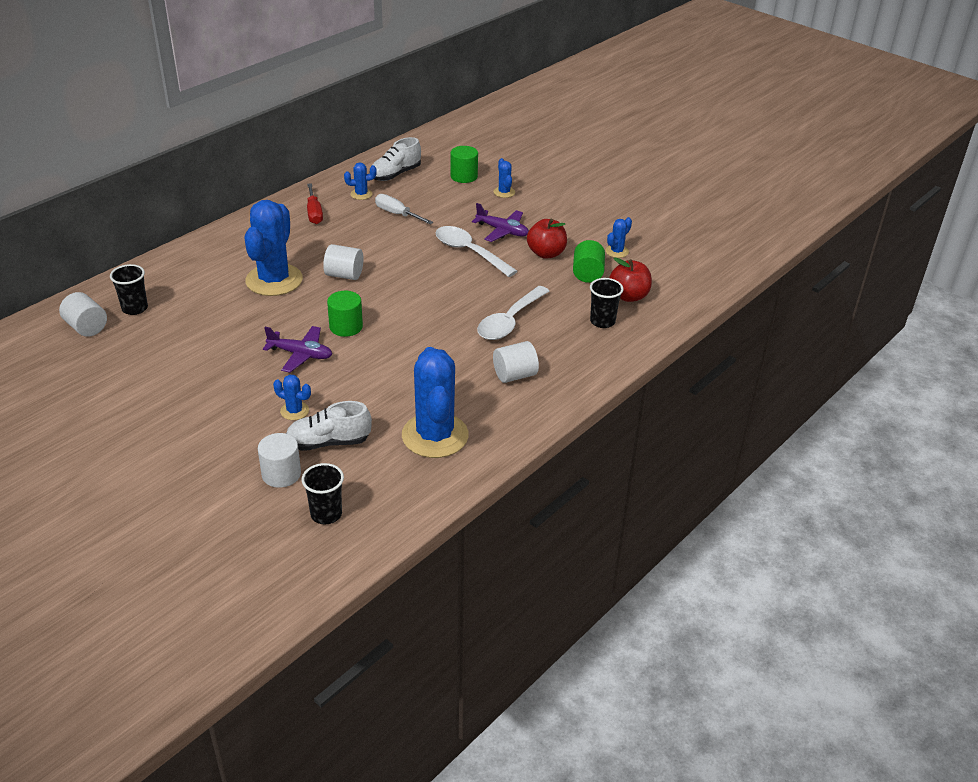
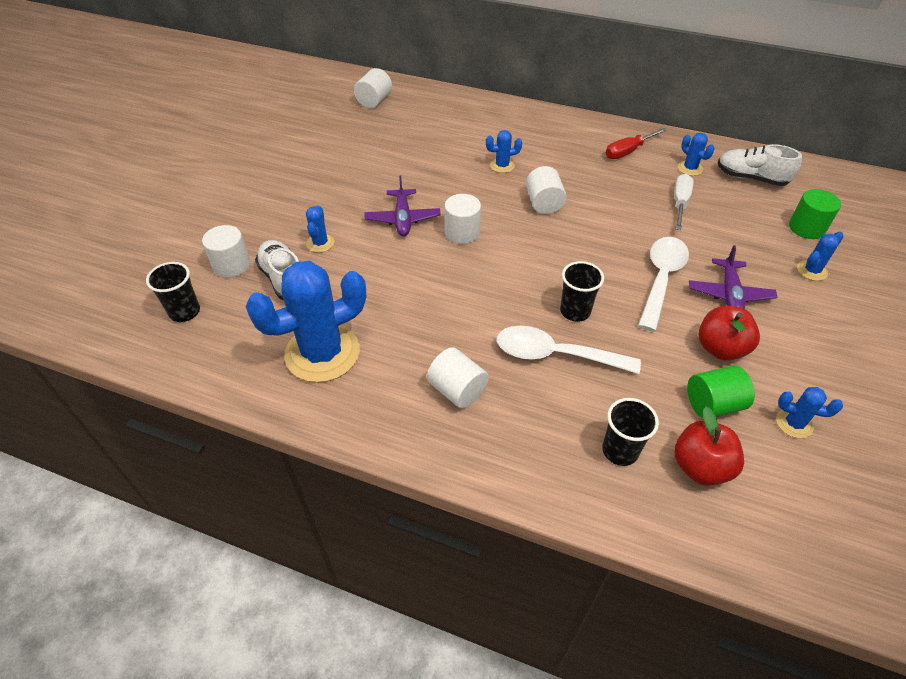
camera: 70 degrees right, 10 degrees up
black cup [110,264,148,315] -> black cup moved to [560,261,604,322]
blue cactus [244,200,303,296] -> blue cactus [486,130,522,173], size x0.44
green cylinder [327,291,363,337] -> white cylinder [444,194,481,244]

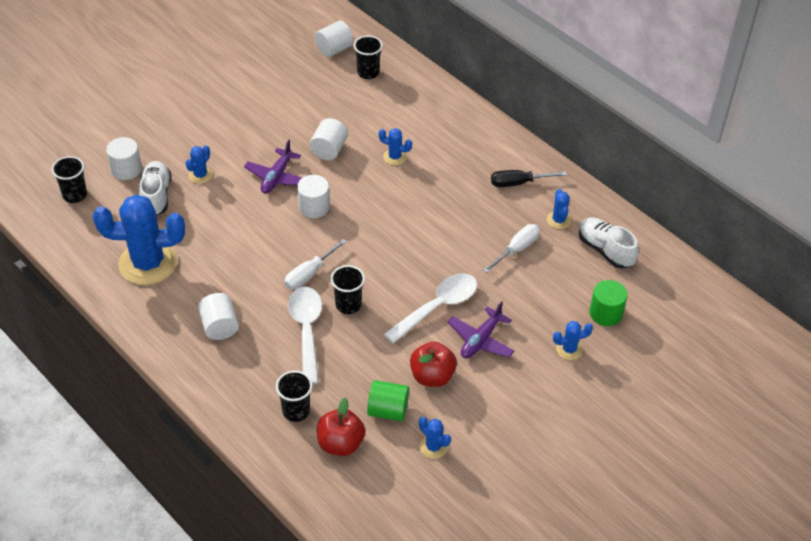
camera: 25 degrees right, 0 degrees up
white spoon [497,326,641,374] -> white spoon turned 45 degrees clockwise [288,287,322,384]
white cylinder [526,166,567,214] -> white cylinder moved to [309,118,348,160]
red screwdriver [606,128,666,159] -> black screwdriver [491,170,567,187]
none -> white screwdriver [284,239,347,290]
none -> black cup [354,36,383,79]

